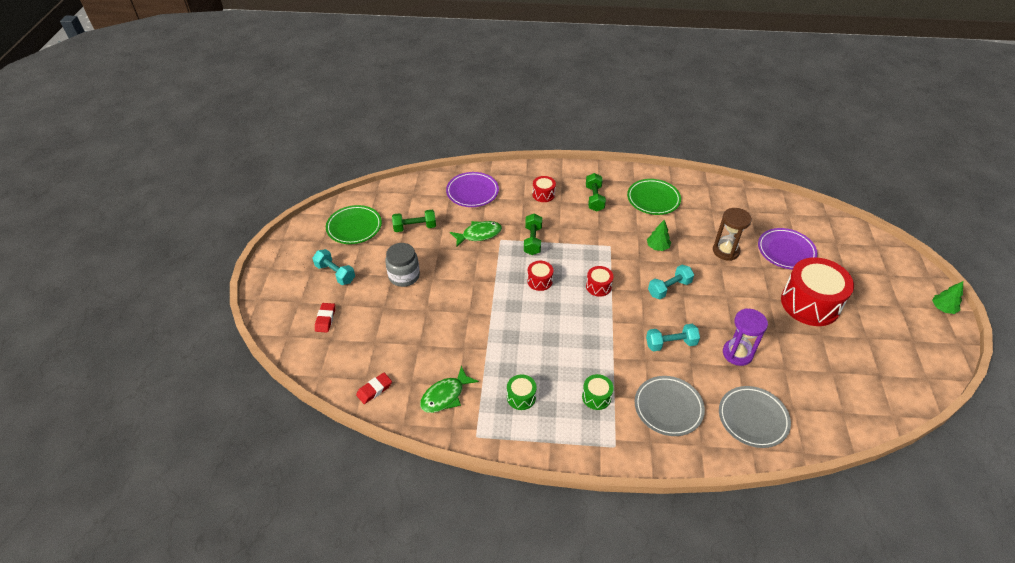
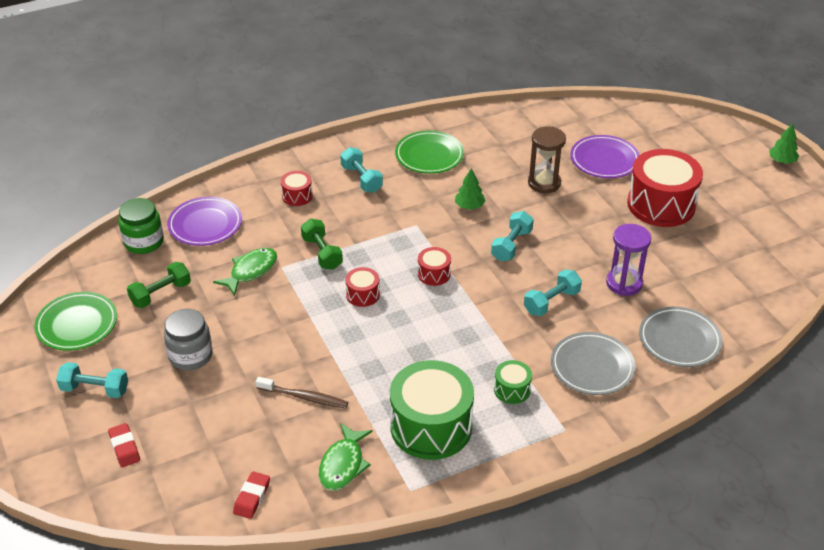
camera: 30 degrees left, 5 degrees down
green drum [507,374,537,410] -> green drum [390,360,474,460], size x2.18
green dumbbell [586,173,606,212] -> turquoise dumbbell [340,147,383,193]
none -> green jar [119,198,164,254]
none -> brown toothbrush [256,377,348,408]

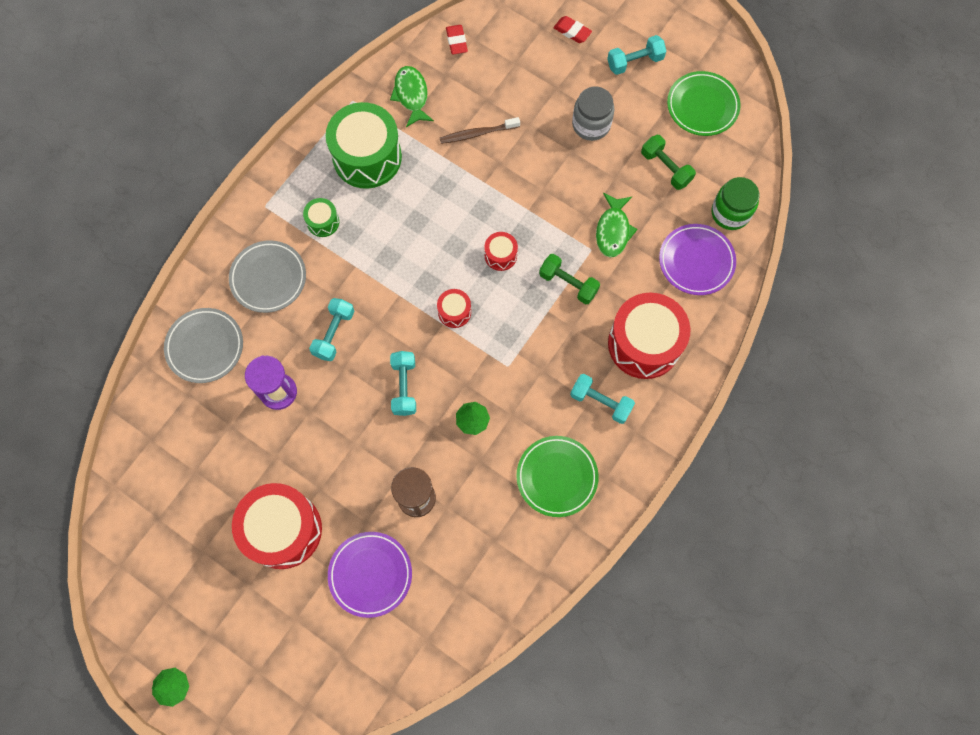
camera: 150 degrees right, 30 degrees up
green dumbbell [127,262,191,308] -> green dumbbell turned 60 degrees counterclockwise [641,135,696,190]
red drum [280,171,313,206] -> red drum [608,292,691,379], size x2.18

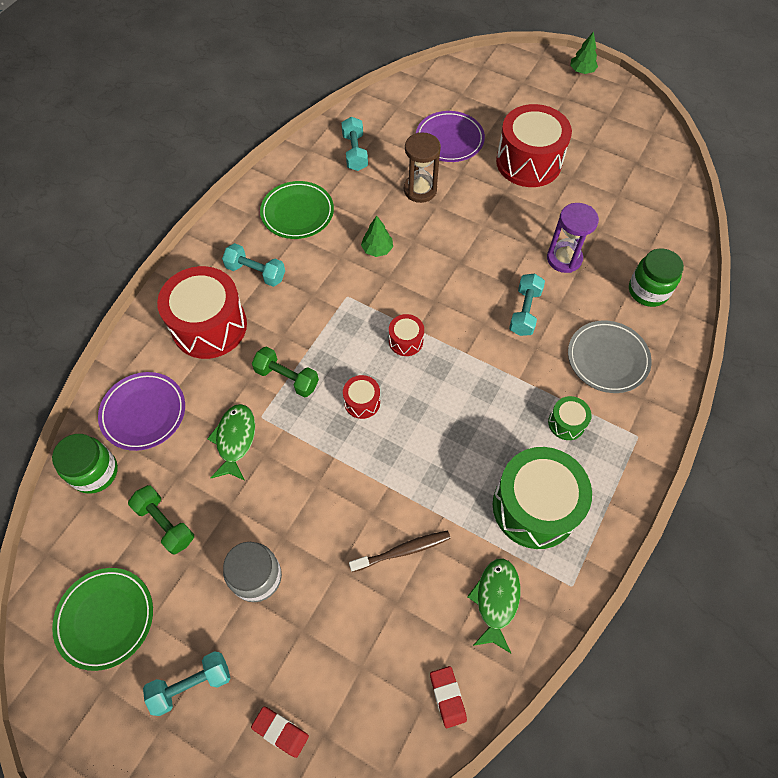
camera: 175 degrees right, 10 degrees down
grey plate [164,308,243,383] -> green jar [629,249,684,307]
green fish [390,66,434,127] -> green fish turned 150 degrees counterclockwise [467,558,520,654]
turquoise dumbbell [390,351,416,416] -> turquoise dumbbell moved to [341,117,368,171]

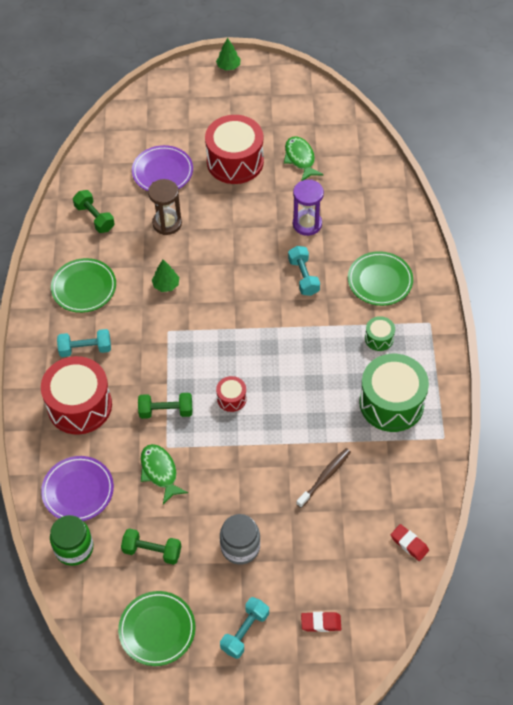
camera: 30 degrees left, 5 degrees down
turquoise dumbbell [341,117,368,171] -> green dumbbell [73,190,115,233]
red drum [389,314,424,356] -> none
green fish [467,558,520,654] -> green fish moved to [284,136,324,181]
grey plate [568,321,652,393] -> green plate [348,251,413,306]
green jar [629,249,684,307] -> none

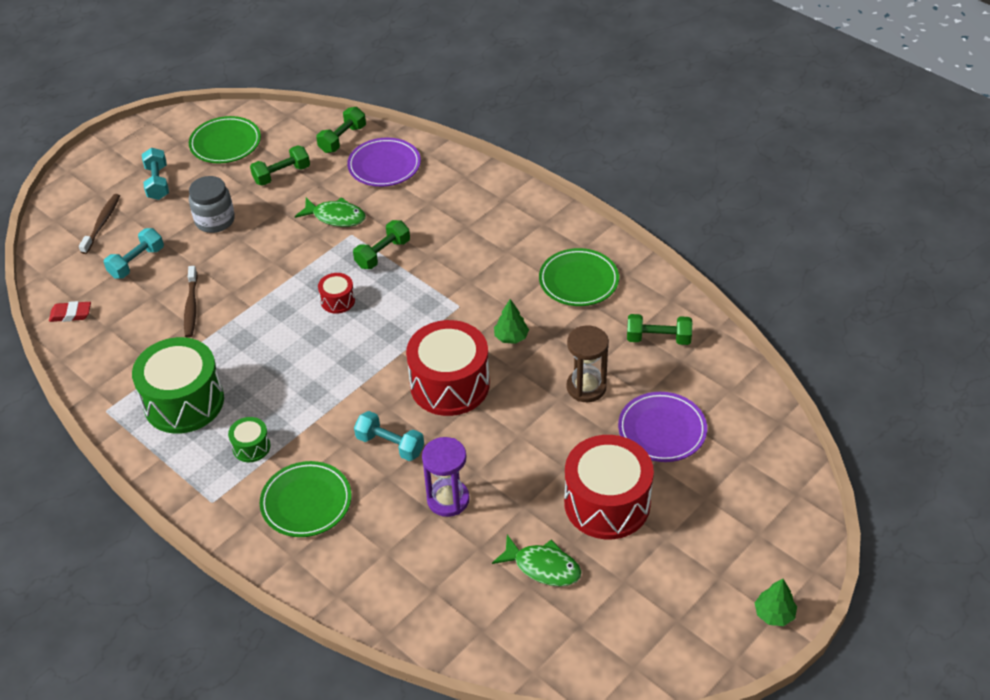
camera: 135 degrees right, 10 degrees down
red drum [41,356,112,435] -> red drum moved to [406,320,490,416]
green jar [50,515,93,566] -> green dumbbell [316,107,366,153]
turquoise dumbbell [57,329,111,357] -> turquoise dumbbell moved to [104,228,164,279]
red eraser [301,612,341,632] -> brown toothbrush [79,194,120,254]

